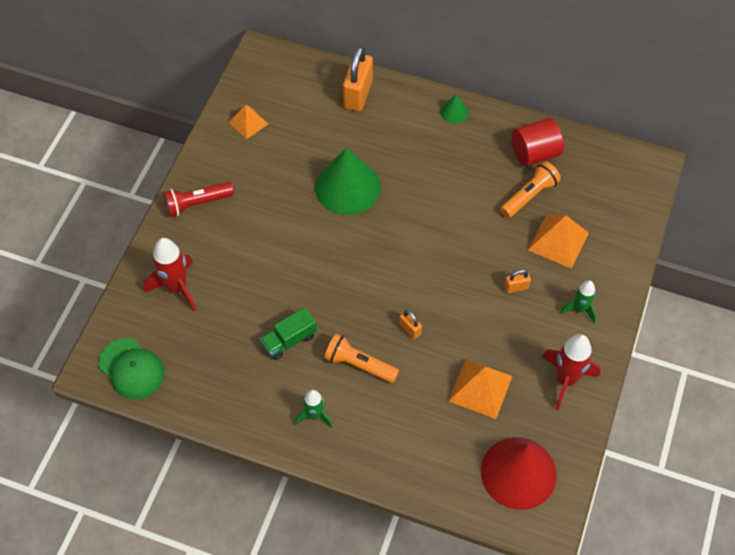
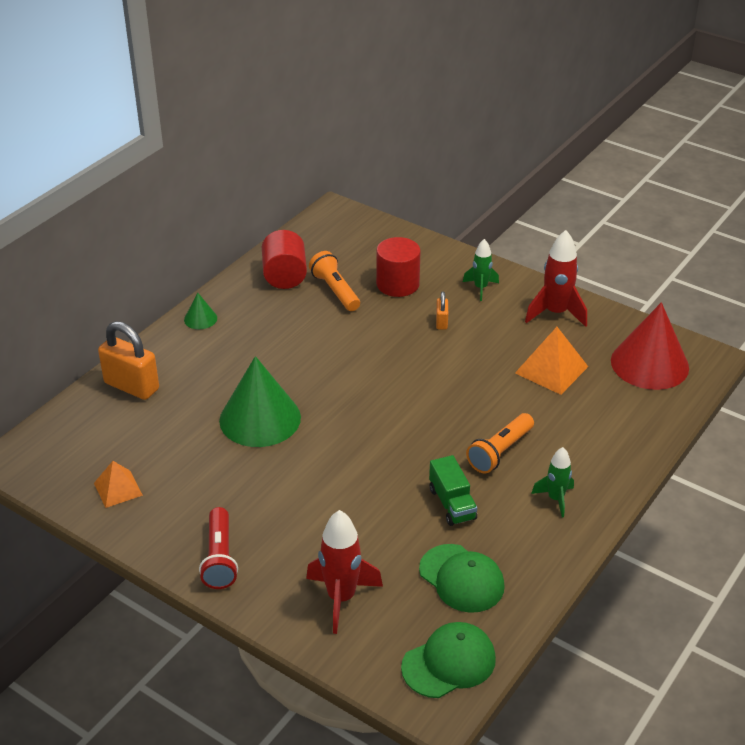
camera: 75 degrees left, 20 degrees down
orange padlock [399,310,422,339] -> none
orange pyramid [528,215,589,269] -> red cylinder [376,237,421,297]
none -> green cap [419,544,505,613]

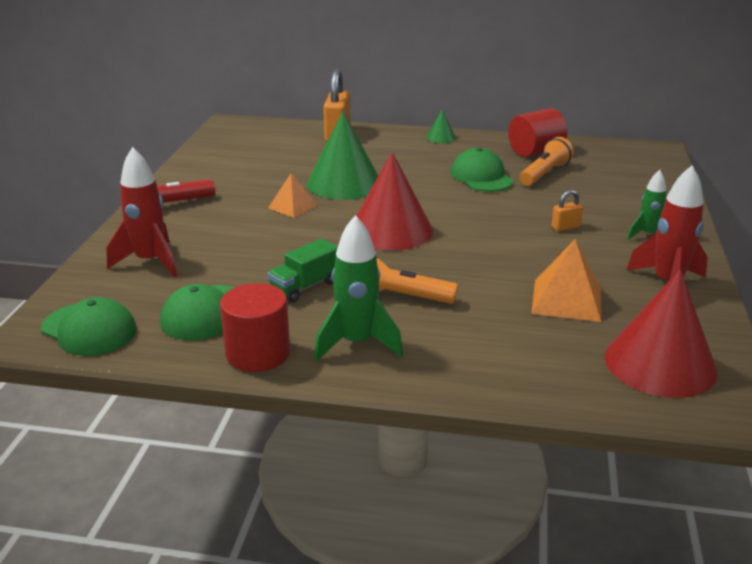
camera: 65 degrees right, 10 degrees down
orange pyramid [94,461,143,508] -> orange pyramid moved to [268,173,318,218]
red cylinder [376,237,421,297] -> red cylinder moved to [220,283,290,372]
green rocket [531,447,574,518] -> green rocket [314,215,403,362], size x1.63
none -> red cone [357,152,433,251]
none -> green cap [451,148,514,192]

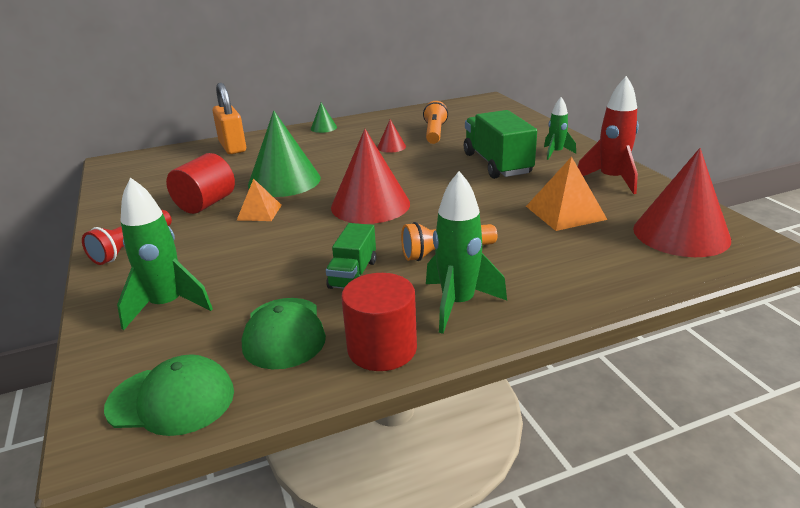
camera: 30 degrees left, 0 degrees up
red rocket [106,147,177,277] -> green rocket [117,177,213,330]
green cap [451,148,514,192] -> red cone [377,119,406,153]
red cylinder [508,108,567,157] -> red cylinder moved to [166,153,235,214]
orange padlock [551,190,583,231] -> green truck [464,110,537,179]

